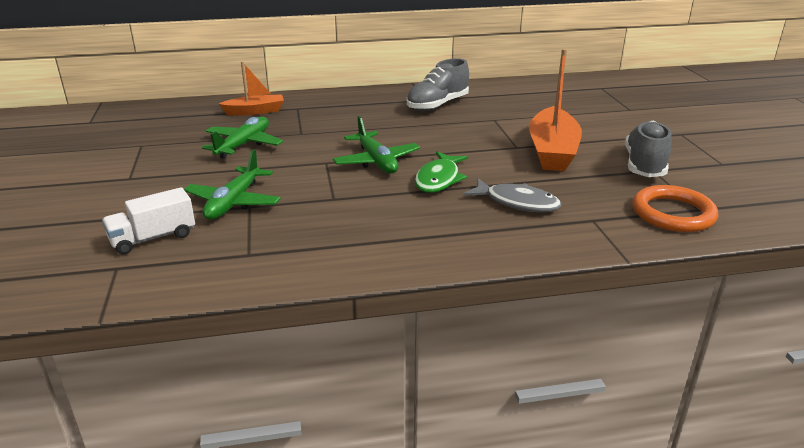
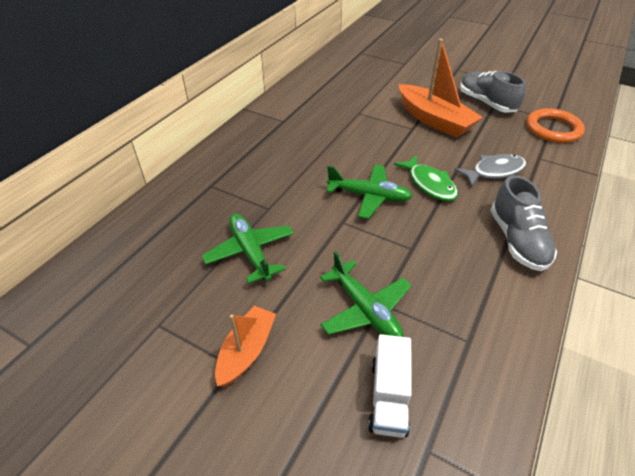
camera: 50 degrees left, 15 degrees up
orange boat [219,61,284,115] -> orange boat moved to [215,306,276,387]
grey shoe [407,58,469,111] -> grey shoe moved to [491,175,557,271]

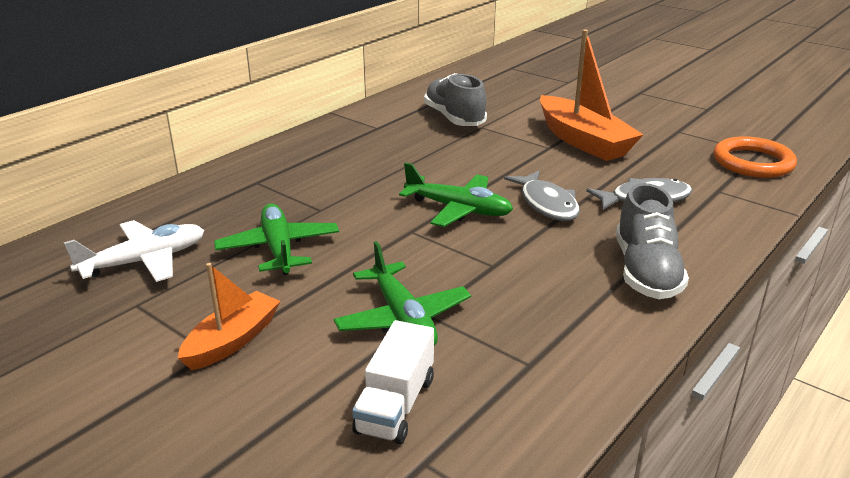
camera: 10 degrees right, 15 degrees down
green fish [394,155,458,201] -> grey fish [504,171,580,221]
grey shoe [460,71,526,113] -> grey shoe moved to [424,73,487,126]
none -> white plane [64,220,204,282]

